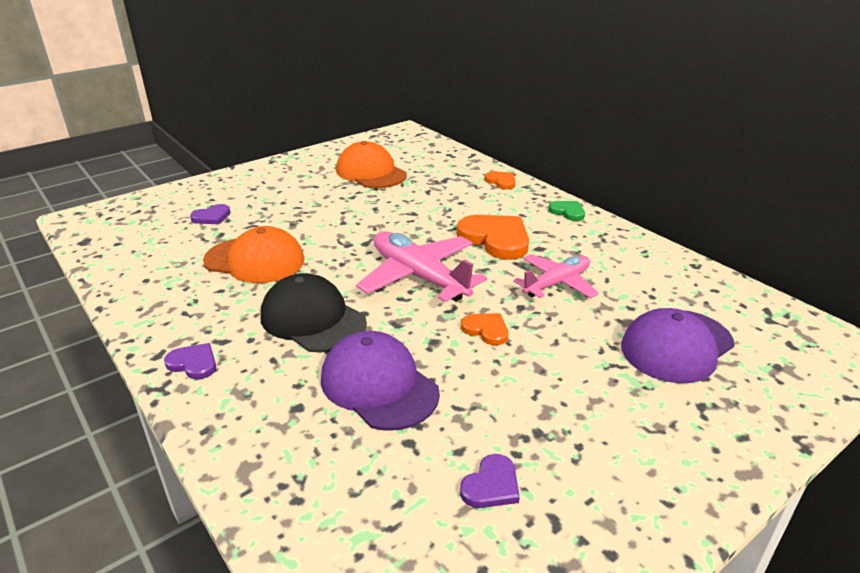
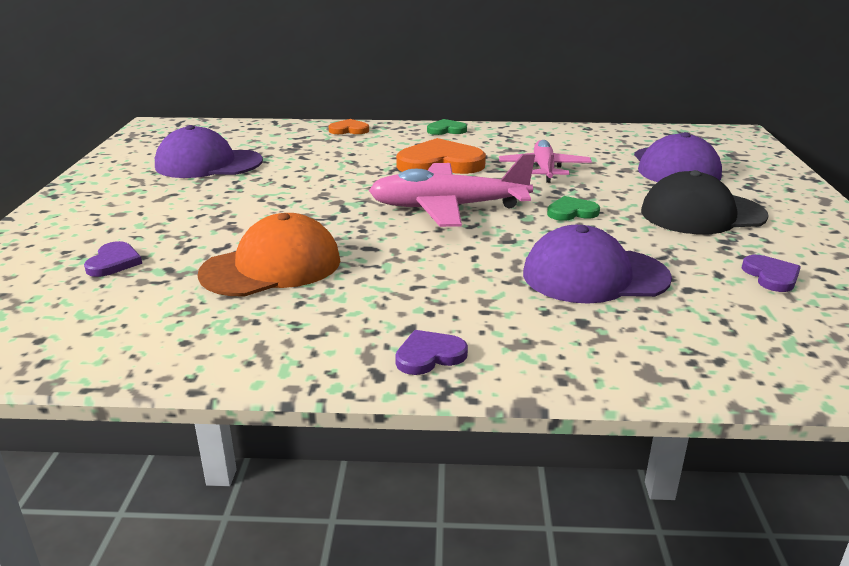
camera: 50 degrees left, 5 degrees down
black cap [261,273,367,353] -> black cap moved to [641,170,769,234]
orange cap [336,141,407,188] -> purple cap [155,125,263,178]
orange heart [461,313,508,345] -> green heart [547,196,600,221]

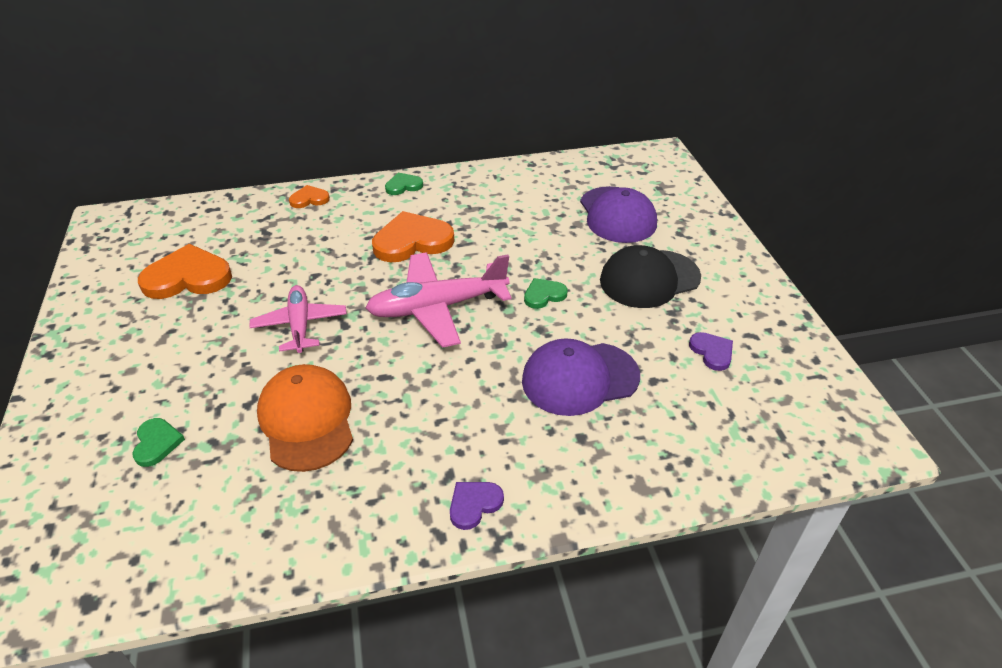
camera: 15 degrees left, 15 degrees up
purple heart [84,241,142,277] -> green heart [132,418,185,467]
purple cap [155,125,263,178] -> orange heart [138,244,232,299]
orange cap [198,213,340,296] -> orange cap turned 60 degrees counterclockwise [257,364,353,472]
pink plane [499,140,592,183] -> pink plane moved to [250,285,347,353]

